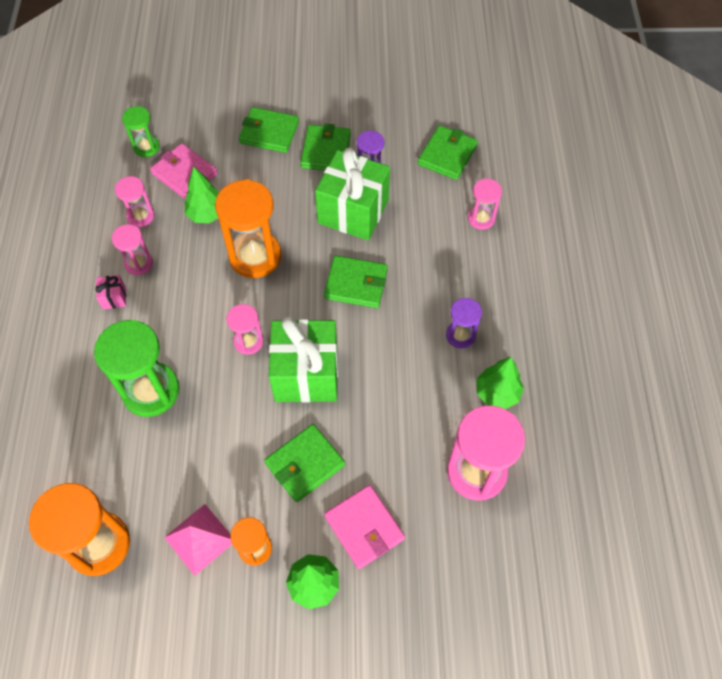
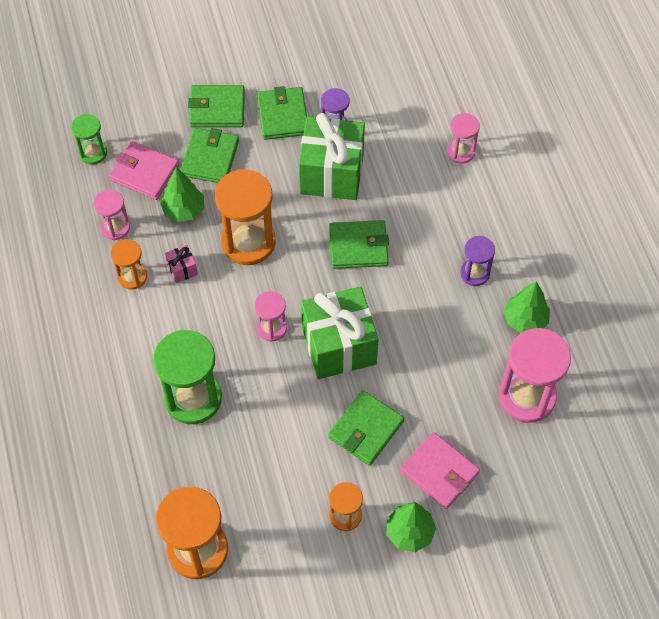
camera: 15 degrees left, 0 degrees up
pink gift [96,275,126,310] -> pink gift moved to [165,245,198,283]
pink hourglass [112,224,153,275] -> orange hourglass [111,239,147,290]
pink pyramid [164,504,232,576] -> none
green wallet [418,125,478,180] -> green wallet moved to [180,128,239,183]

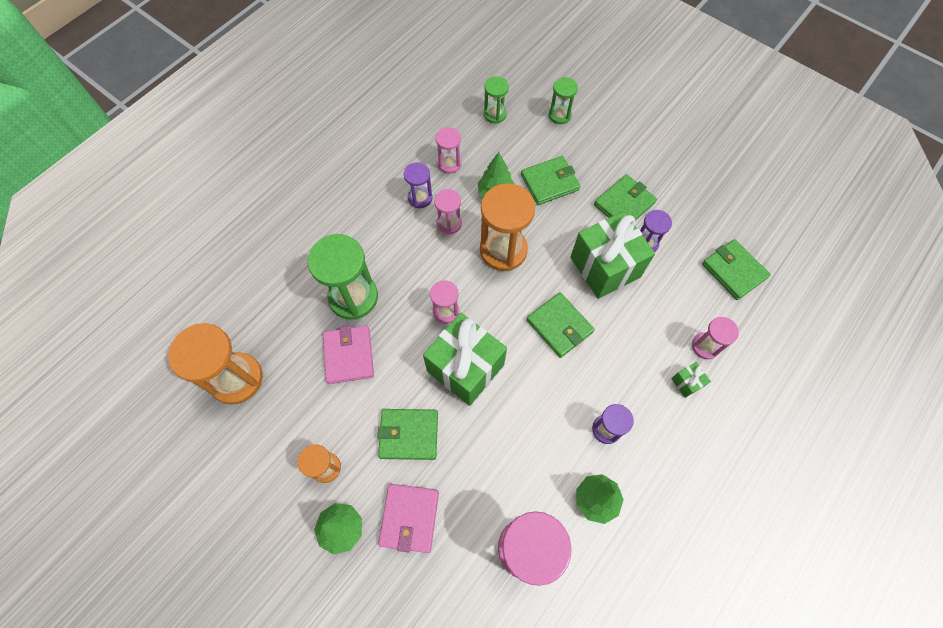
camera: 55 degrees right, 5 degrees up
pink wallet [109,141,179,200] -> pink wallet moved to [323,325,374,384]
orange hourglass [111,239,147,290] -> purple hourglass [404,162,432,208]
pink gift [165,245,198,283] -> pink hourglass [434,189,462,235]
green wallet [188,85,245,127] -> green wallet moved to [702,239,771,300]
none -> green hourglass [549,77,578,124]
none -> green gift [671,362,711,398]

